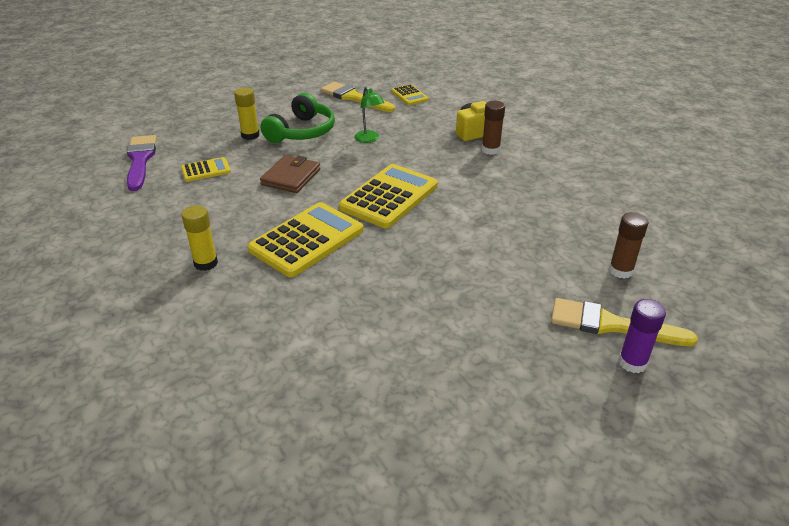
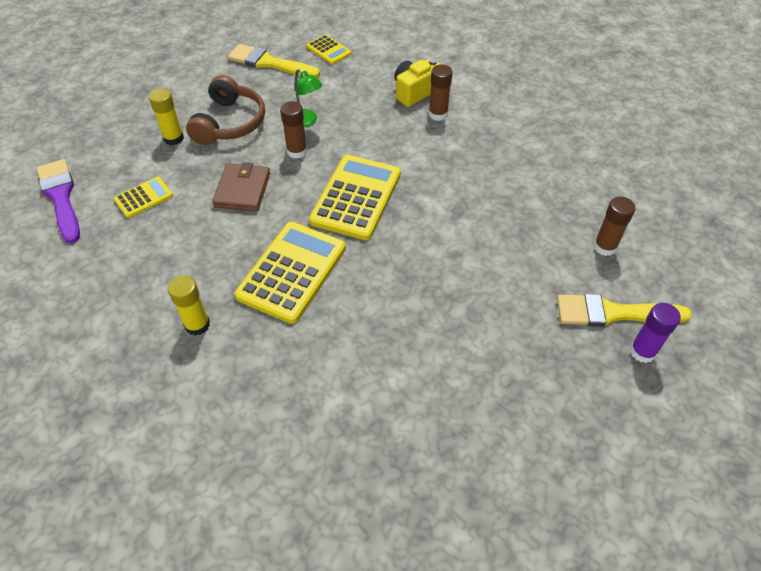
camera: 15 degrees left, 15 degrees up
green headphones [261,93,335,143] -> brown headphones [186,75,265,145]
none -> brown glue stick [280,101,307,159]

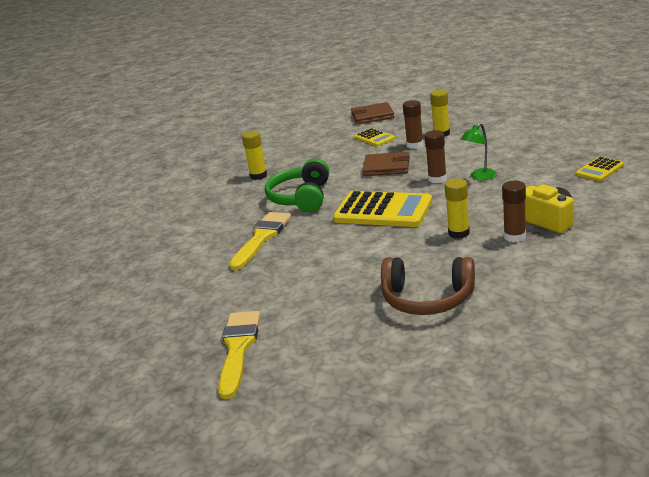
camera: 95 degrees right, 25 degrees down
purple brush [37,159,80,244] -> brown wallet [351,102,395,124]
brown headphones [186,75,265,145] -> brown headphones moved to [381,257,475,315]
yellow brush [228,44,320,77] -> yellow brush moved to [229,212,291,270]
yellow calculator [235,222,346,324] -> green headphones [265,158,329,212]
brown glue stick [594,196,636,256] -> brown glue stick moved to [403,100,424,149]
purple glue stick [630,303,681,363] -> none
none -> yellow glue stick [445,179,470,239]

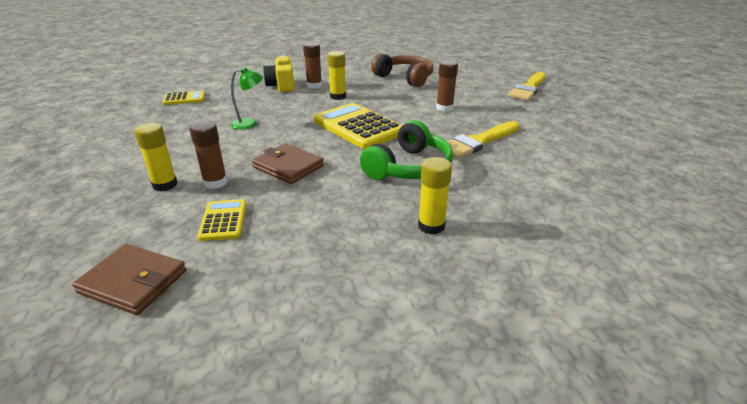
camera: 155 degrees left, 5 degrees up
brown glue stick [424,130,447,183] -> brown glue stick moved to [436,60,458,112]

